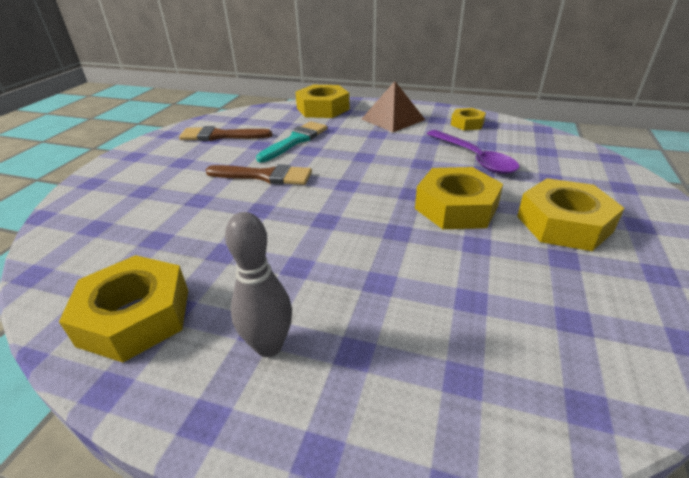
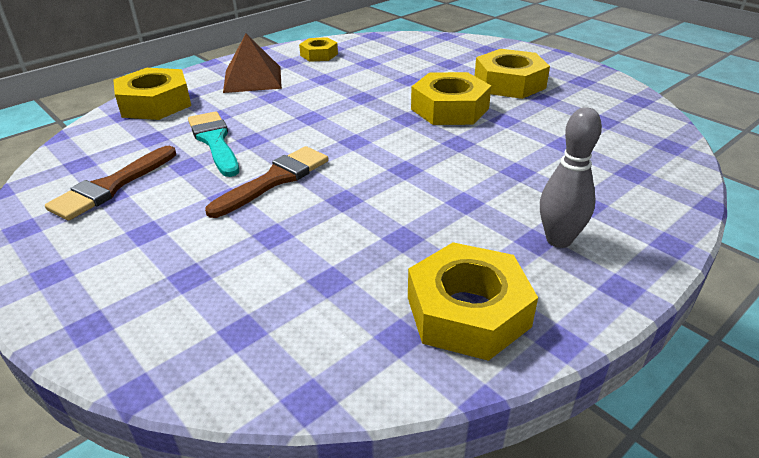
camera: 60 degrees left, 0 degrees up
purple spoon [427,130,520,174] -> none

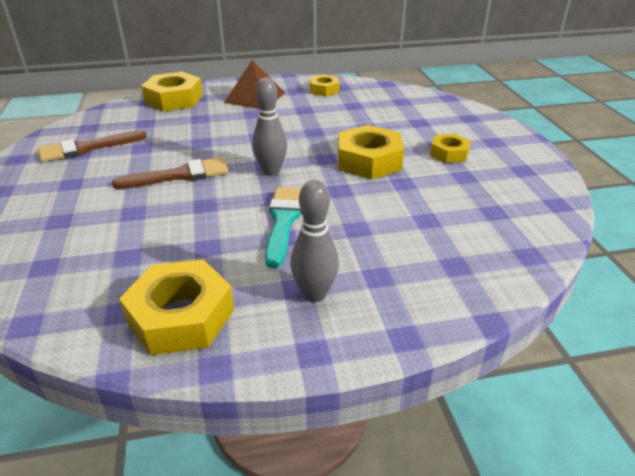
camera: 30 degrees right, 0 degrees up
turquoise brush [188,111,239,177] -> turquoise brush moved to [265,187,302,268]
yellow nut [475,49,550,99] -> yellow nut [430,134,471,163], size x0.58
none -> grey bowling pin [252,77,287,176]

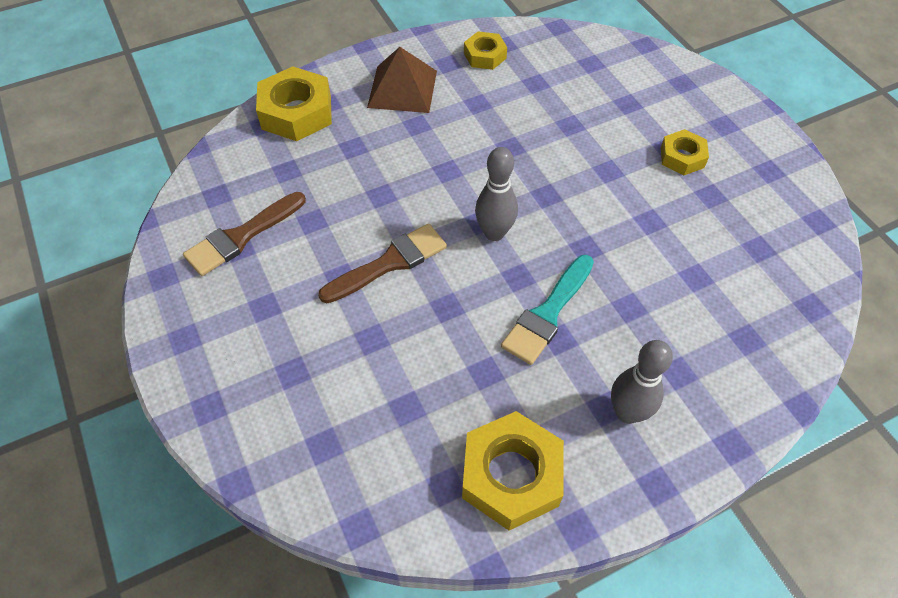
camera: 15 degrees left, 20 degrees up
turquoise brush [265,187,302,268] -> turquoise brush turned 135 degrees counterclockwise [501,255,594,365]
yellow nut [338,125,404,179] -> none

